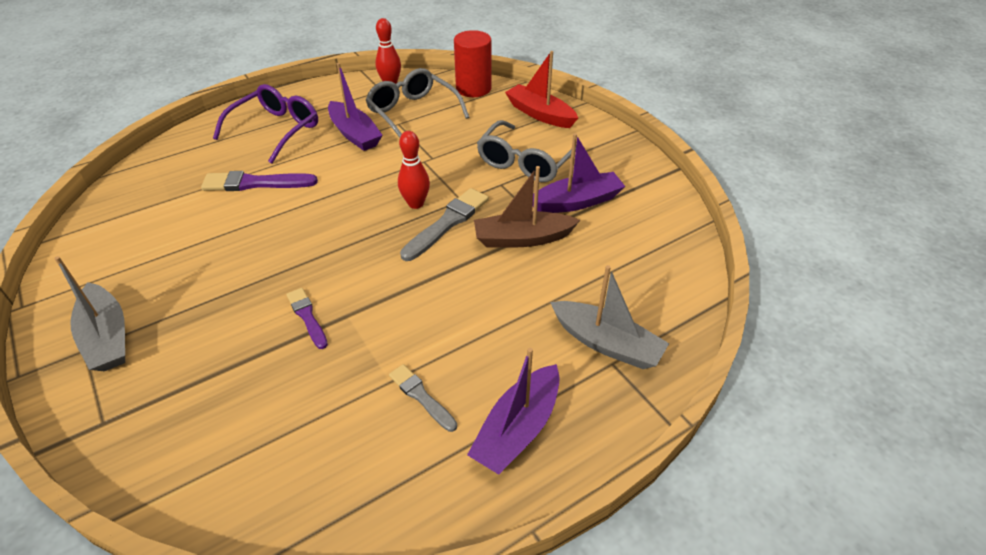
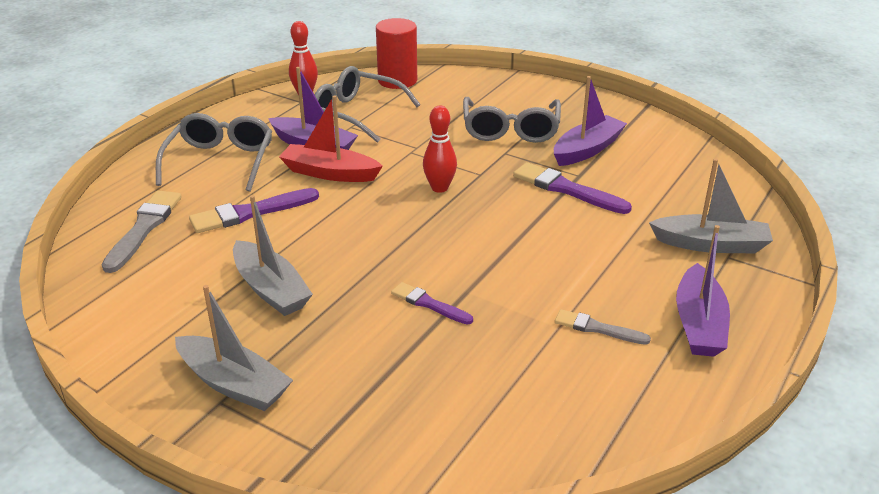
camera: 25 degrees left, 10 degrees down
purple glasses [213,84,318,164] -> grey glasses [156,113,272,192]
grey brush [400,188,489,261] -> grey brush moved to [102,190,182,273]
brown boat [474,166,580,248] -> purple brush [513,162,632,214]
red boat [505,51,578,128] -> red boat moved to [279,95,383,182]
none -> grey boat [233,195,313,316]

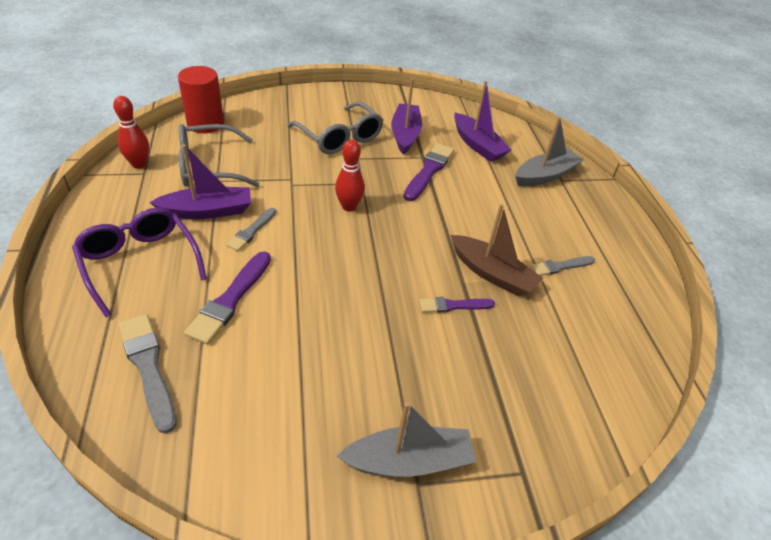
camera: 45 degrees left, 10 degrees up
grey glasses [156,113,272,192] -> purple glasses [72,208,207,317]
grey boat [233,195,313,316] -> none
red boat [279,95,383,182] -> grey brush [226,208,276,251]
purple brush [513,162,632,214] -> purple brush turned 120 degrees clockwise [404,143,454,201]
purple boat [676,225,730,357] -> purple boat moved to [454,81,512,162]
none -> brown boat [451,204,543,296]

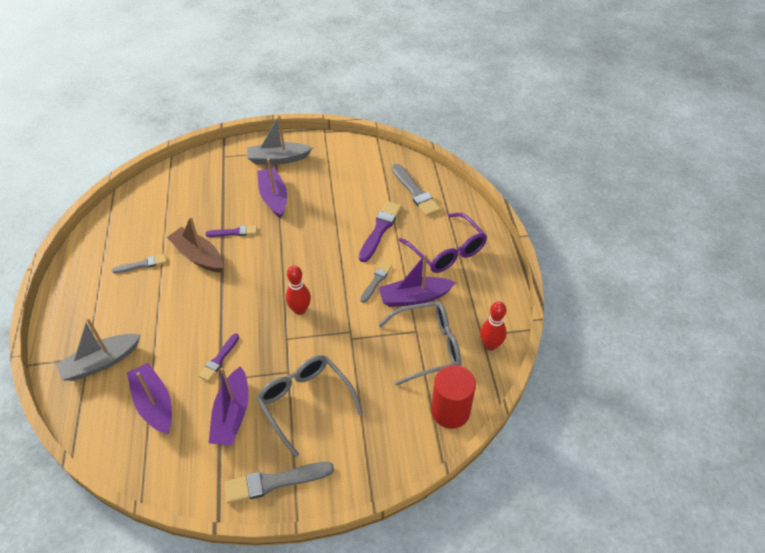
camera: 175 degrees left, 5 degrees up
purple brush [404,143,454,201] -> purple brush [199,334,239,381], size x0.61
none -> grey brush [224,462,334,504]
none -> purple boat [257,159,287,218]

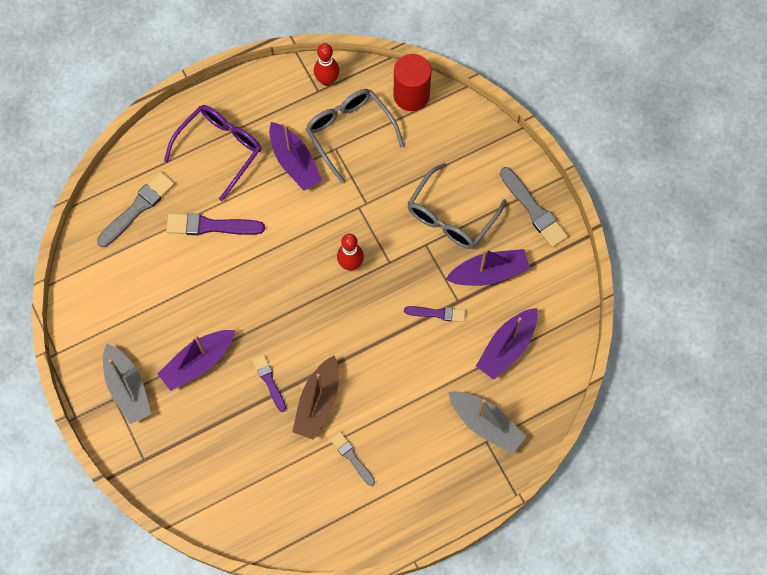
camera: 110 degrees left, 20 degrees up
grey brush [360,262,392,303] -> none

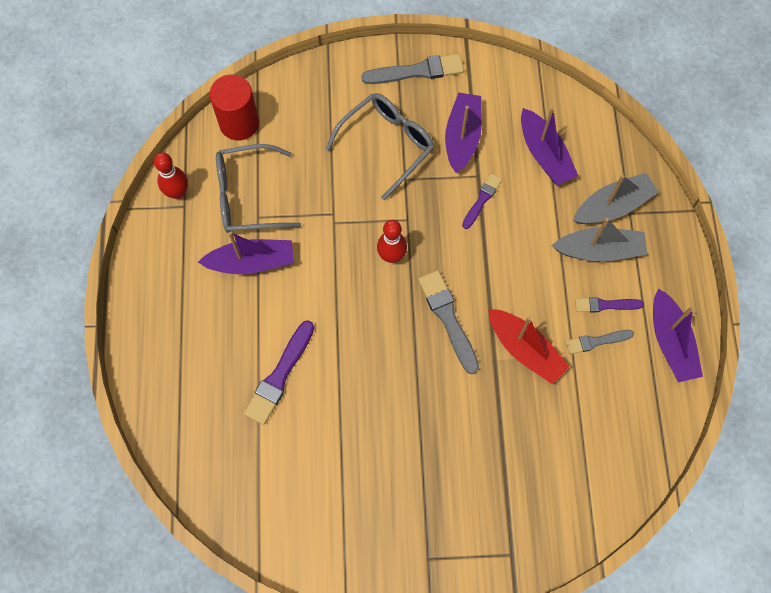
camera: 65 degrees left, 0 degrees up
grey brush [97,172,175,247] -> grey brush moved to [418,270,479,374]
grey boat [103,343,151,424] -> grey boat moved to [552,218,647,262]
purple boat [158,330,235,391] -> purple boat moved to [653,288,703,382]
purple glasses [164,105,261,201] -> none
purple brush [252,354,286,412] -> purple brush moved to [575,297,644,312]
brown boat [292,355,339,440] -> red boat [488,309,569,385]
grey glasses [407,163,507,249] -> grey glasses turned 105 degrees counterclockwise [325,93,434,200]

